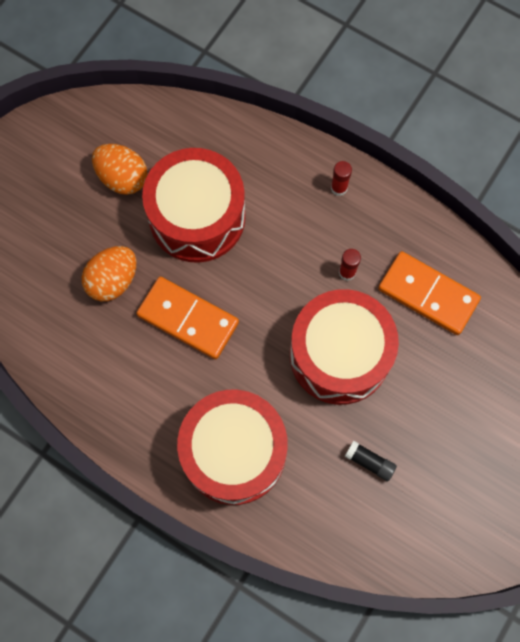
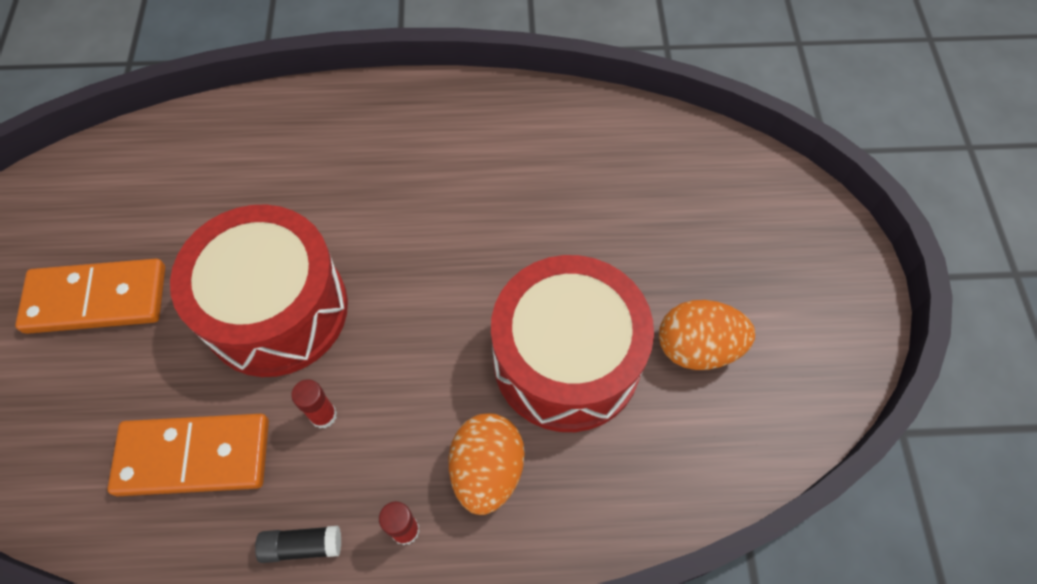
camera: 145 degrees right, 10 degrees down
orange egg [82,246,136,301] -> orange egg moved to [449,413,525,515]
orange domino [136,277,239,359] -> orange domino moved to [15,259,165,334]
red drum [177,390,288,505] -> none
black glue stick [345,441,397,481] -> black glue stick moved to [255,526,341,563]

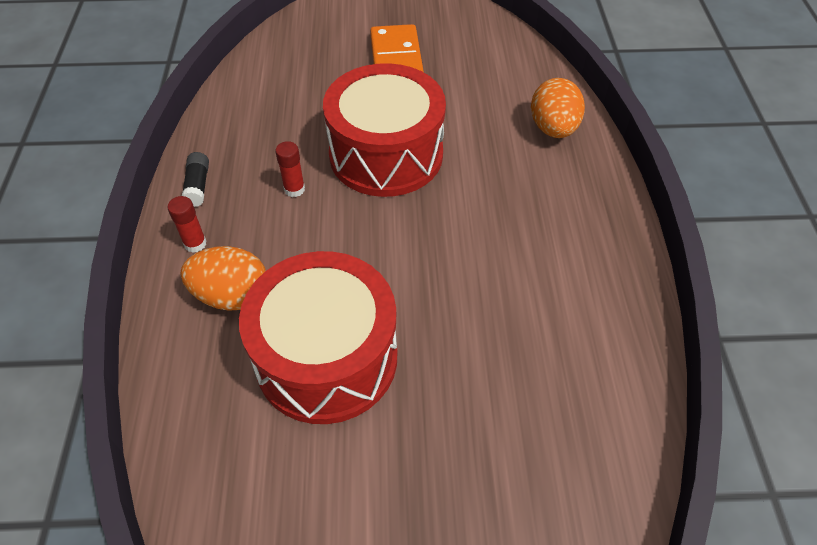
camera: 90 degrees right, 10 degrees down
orange domino [107,414,269,496] -> none
orange egg [659,300,755,370] -> orange egg moved to [531,78,585,138]

